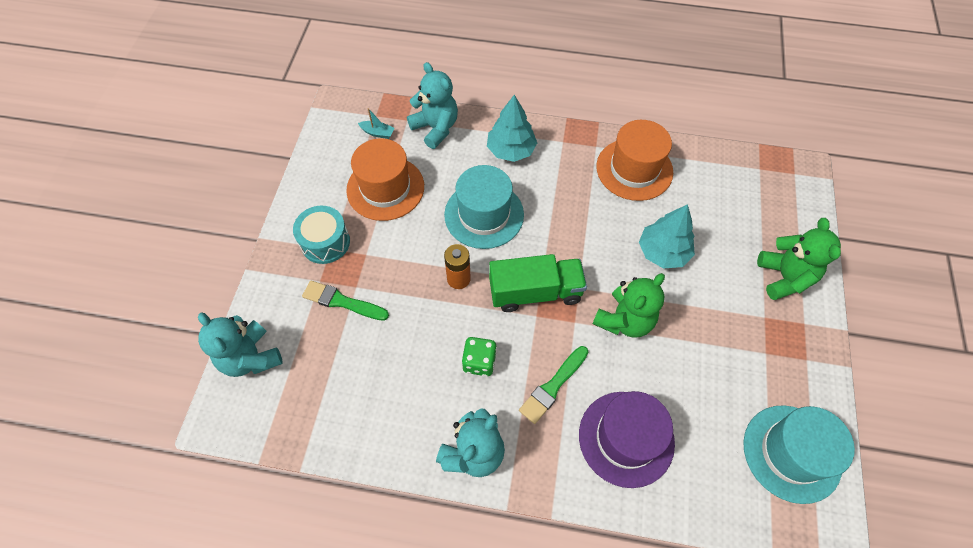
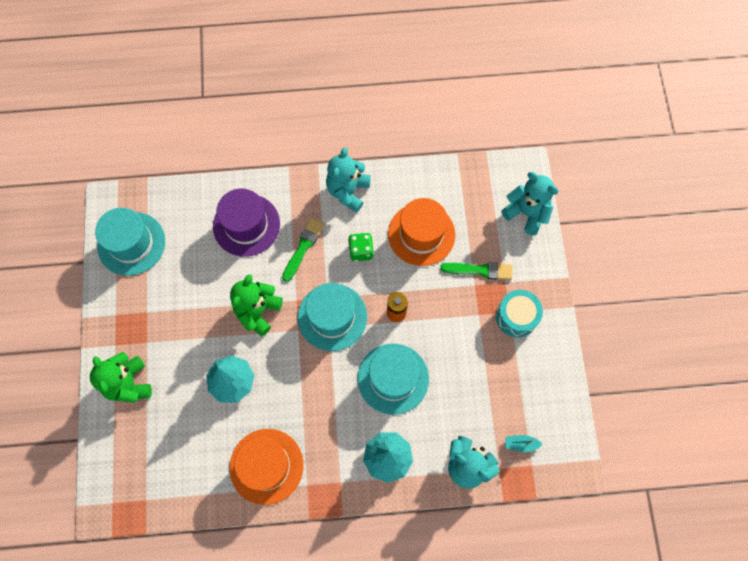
camera: 165 degrees right, 10 degrees up
orange hat [346,138,424,221] -> orange hat moved to [388,198,455,266]
green truck [489,254,587,312] -> turquoise hat [298,283,367,351]

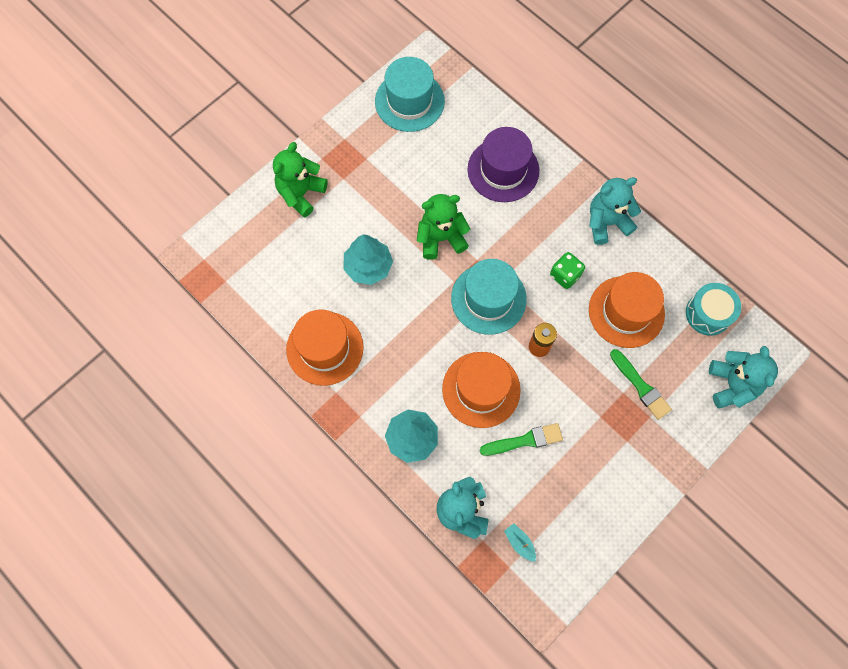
camera: 50 degrees right, 0 degrees up
green brush [282,217,324,282] -> green brush moved to [480,423,563,456]
turquoise hat [358,344,429,415] -> orange hat [442,352,521,428]
turquoise drum [496,290,543,337] -> turquoise drum moved to [686,283,741,336]

